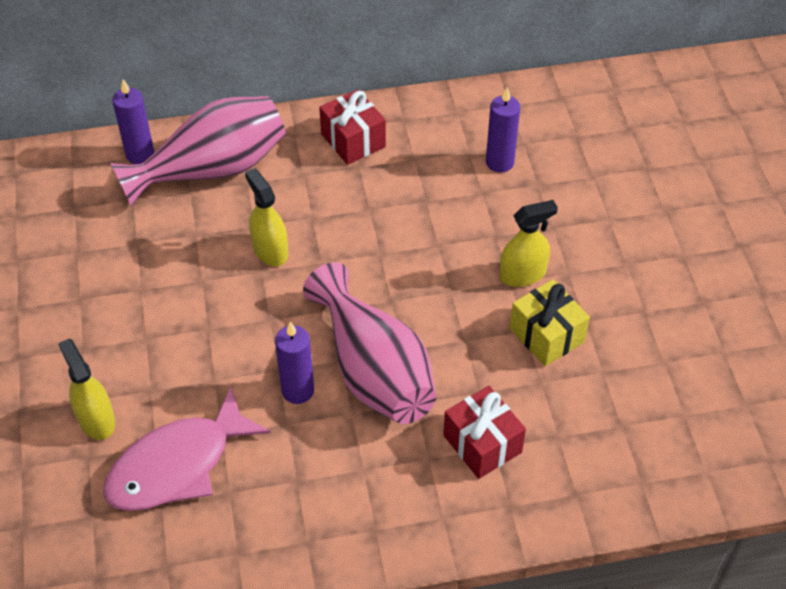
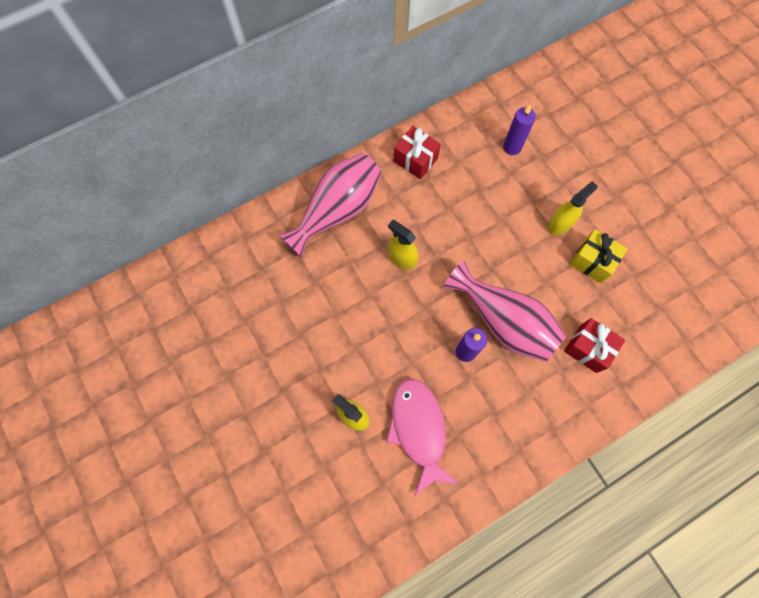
camera: 20 degrees left, 20 degrees up
pink fish [103,387,271,511] -> pink fish turned 135 degrees clockwise [386,379,459,496]
purple candle [112,79,154,164] -> none

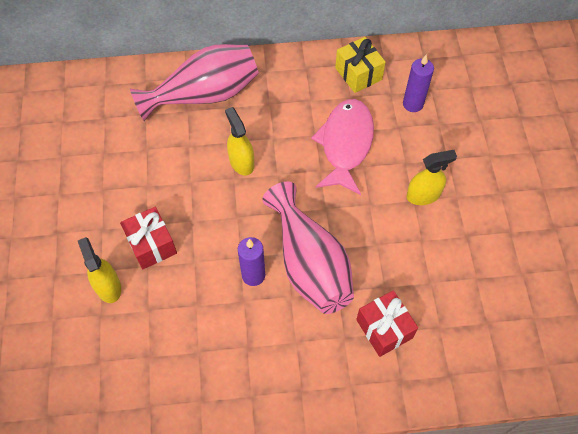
camera: 25 degrees right, 10 degrees down
pink fish [386,379,459,496] -> pink fish moved to [311,99,374,195]
red gift [394,126,441,179] -> red gift moved to [120,207,177,270]
yellow gift [570,229,628,283] -> yellow gift moved to [335,37,386,93]

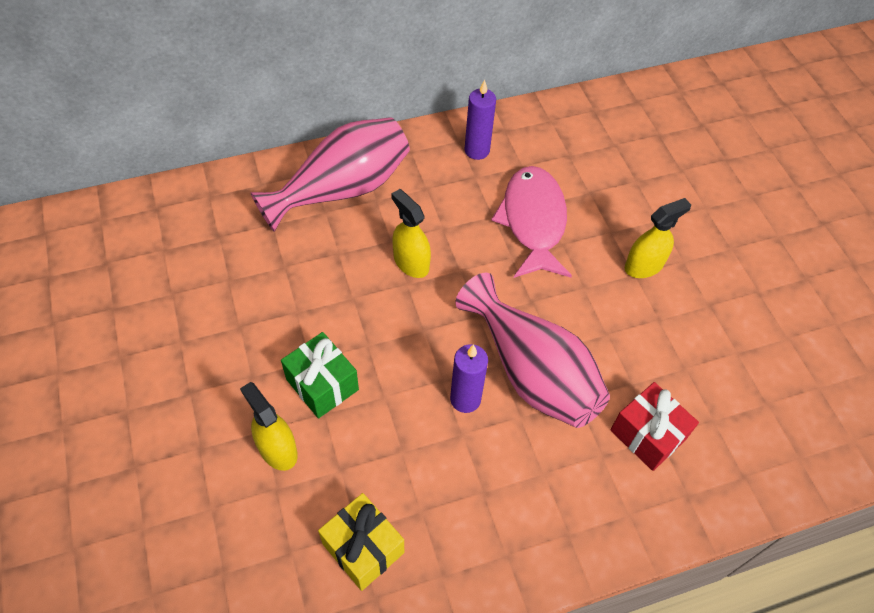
camera: 15 degrees left, 5 degrees down
red gift [120,207,177,270] -> green gift [281,332,359,418]
yellow gift [335,37,386,93] -> yellow gift moved to [318,493,404,591]
purple candle [403,54,434,112] -> purple candle moved to [465,80,496,160]

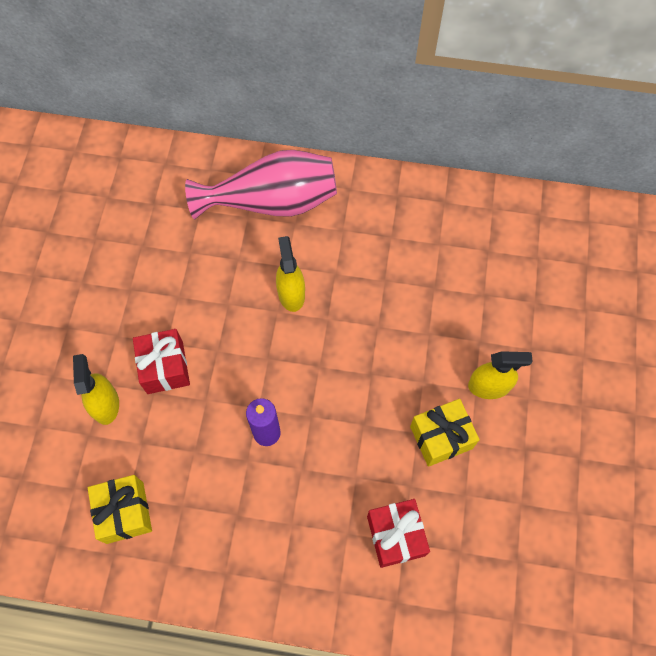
camera: 30 degrees right, 10 degrees up
green gift [281,332,359,418] -> red gift [133,329,190,394]
pink vase [455,273,610,428] -> none
purple candle [465,80,496,160] -> none
pink fish [491,166,572,278] -> none
none -> yellow gift [410,399,480,467]

